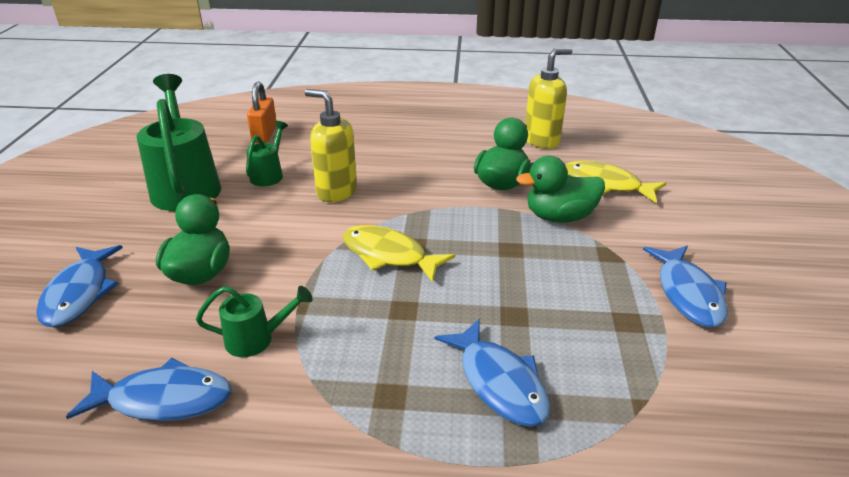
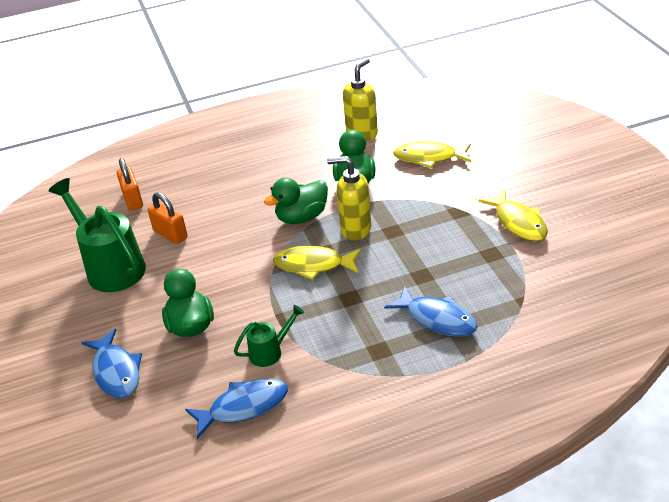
camera: 20 degrees left, 5 degrees up
green watering can [246,121,288,186] -> orange padlock [148,192,188,244]
yellow soap dispenser [305,89,357,202] -> yellow soap dispenser moved to [327,156,371,241]
green duck [516,156,605,223] -> green duck moved to [264,178,328,224]
blue fish [643,246,728,328] -> yellow fish [478,190,548,241]

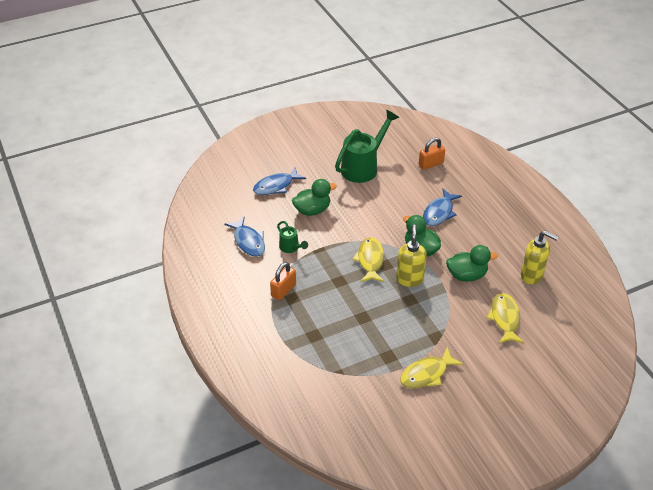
camera: 80 degrees right, 5 degrees up
orange padlock [148,192,188,244] -> orange padlock moved to [270,262,296,300]
blue fish [384,286,477,337] -> blue fish moved to [423,188,462,226]

